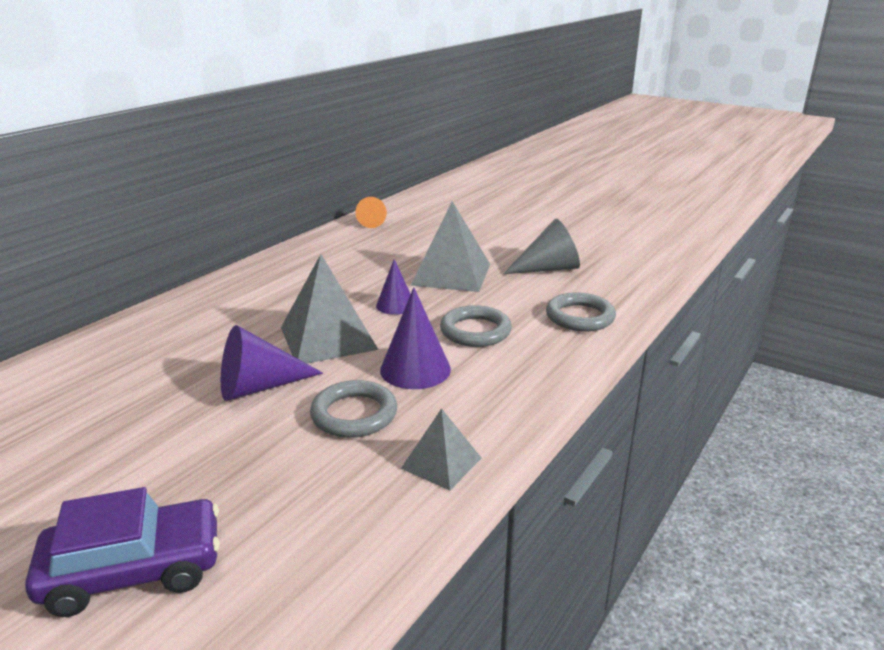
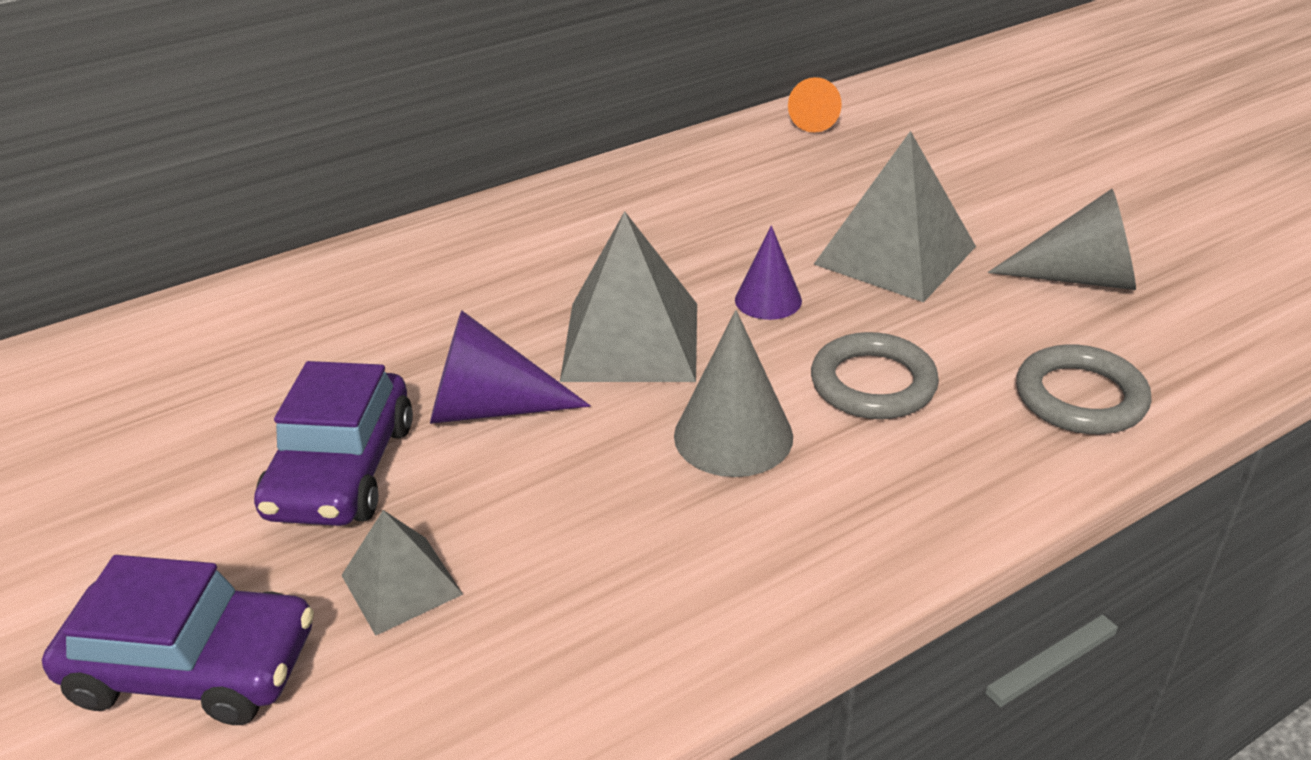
camera: 25 degrees right, 10 degrees up
grey ring [310,380,397,438] -> none
purple cone [380,287,451,389] -> grey cone [674,310,793,477]
grey pyramid [401,408,481,491] -> grey pyramid moved to [341,510,463,636]
none -> purple car [254,361,413,526]

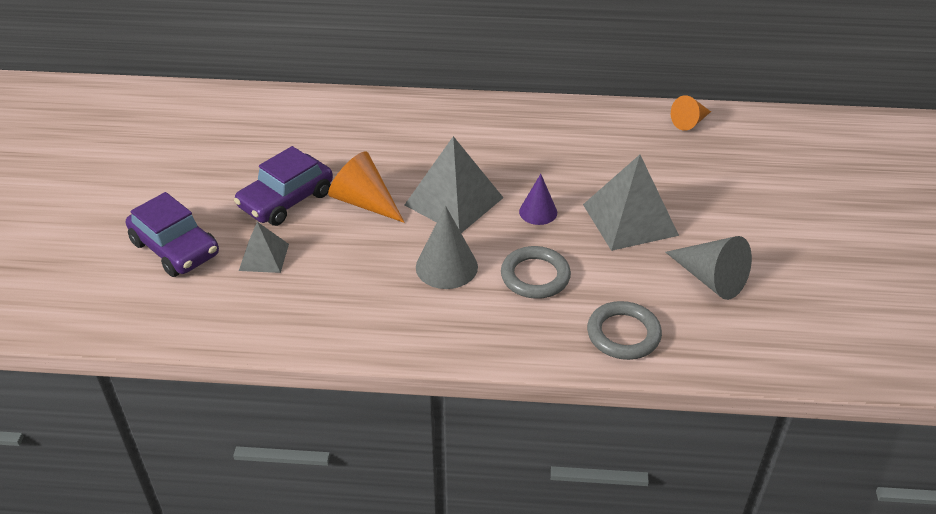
camera: 35 degrees right, 5 degrees up
purple cone [430,310,591,424] -> orange cone [328,152,405,223]

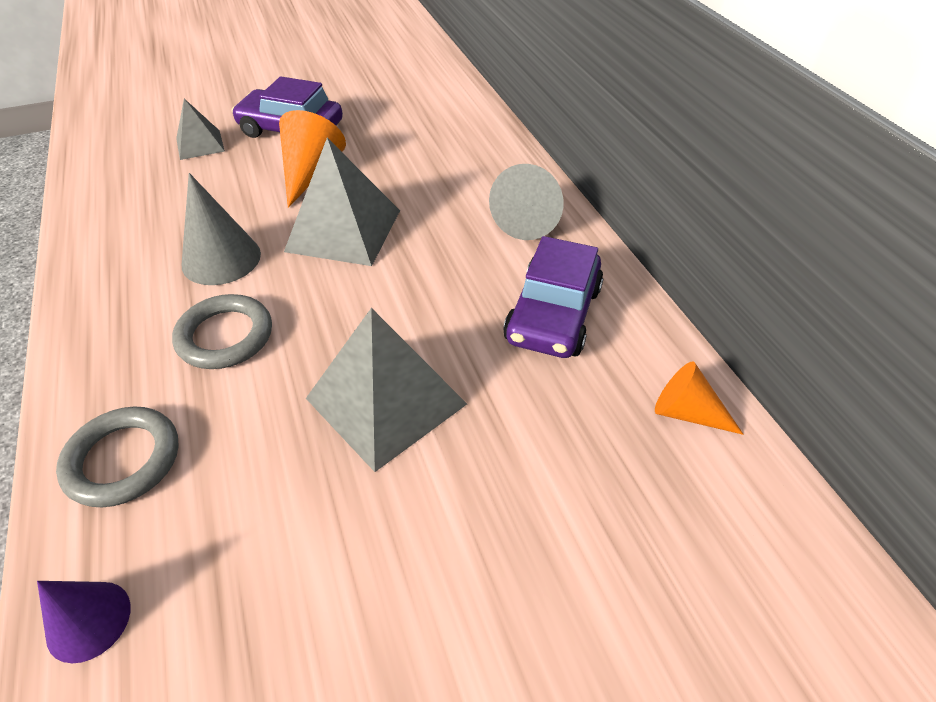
camera: 65 degrees right, 5 degrees up
purple car [126,192,219,277] -> purple car moved to [503,236,604,358]
purple cone [519,174,557,225] -> purple cone moved to [37,581,131,663]
grey cone [665,236,752,300] -> grey cone moved to [489,164,564,240]

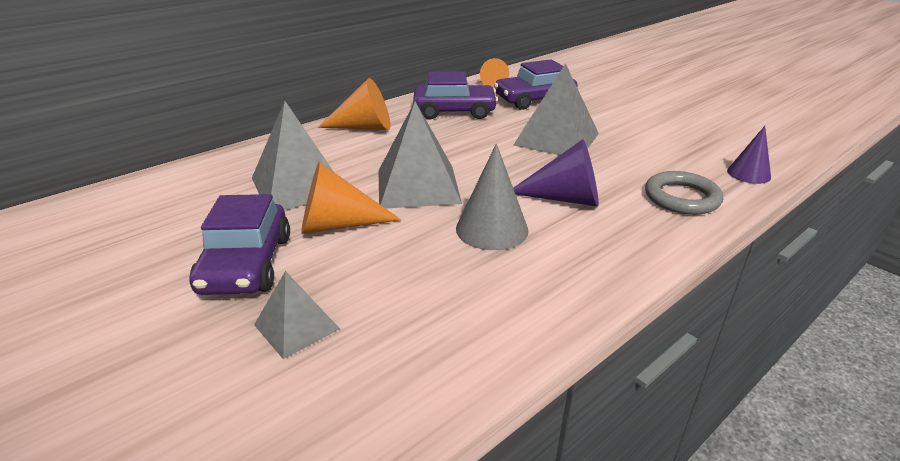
camera: 110 degrees left, 15 degrees down
grey ring [172,294,272,369] -> purple cone [513,139,599,207]
grey cone [489,164,564,240] -> orange cone [318,78,390,130]
none -> grey pyramid [252,101,334,210]
none -> purple car [494,59,577,110]

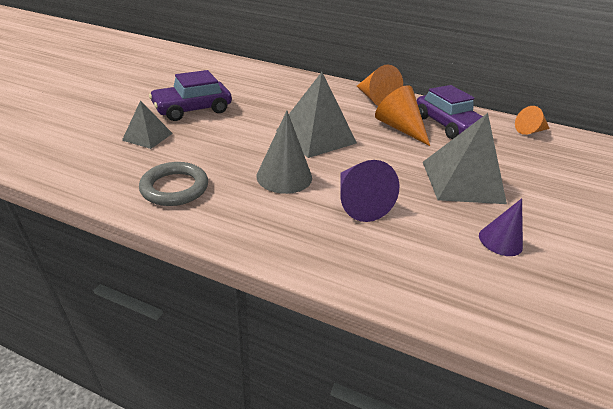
camera: 60 degrees right, 5 degrees up
grey pyramid [252,101,334,210] -> none
orange cone [301,162,401,234] -> orange cone moved to [375,85,430,146]
purple car [494,59,577,110] -> none
grey ring [645,171,723,215] -> grey ring moved to [139,162,208,206]
purple cone [727,126,771,184] -> purple cone moved to [479,198,523,256]

